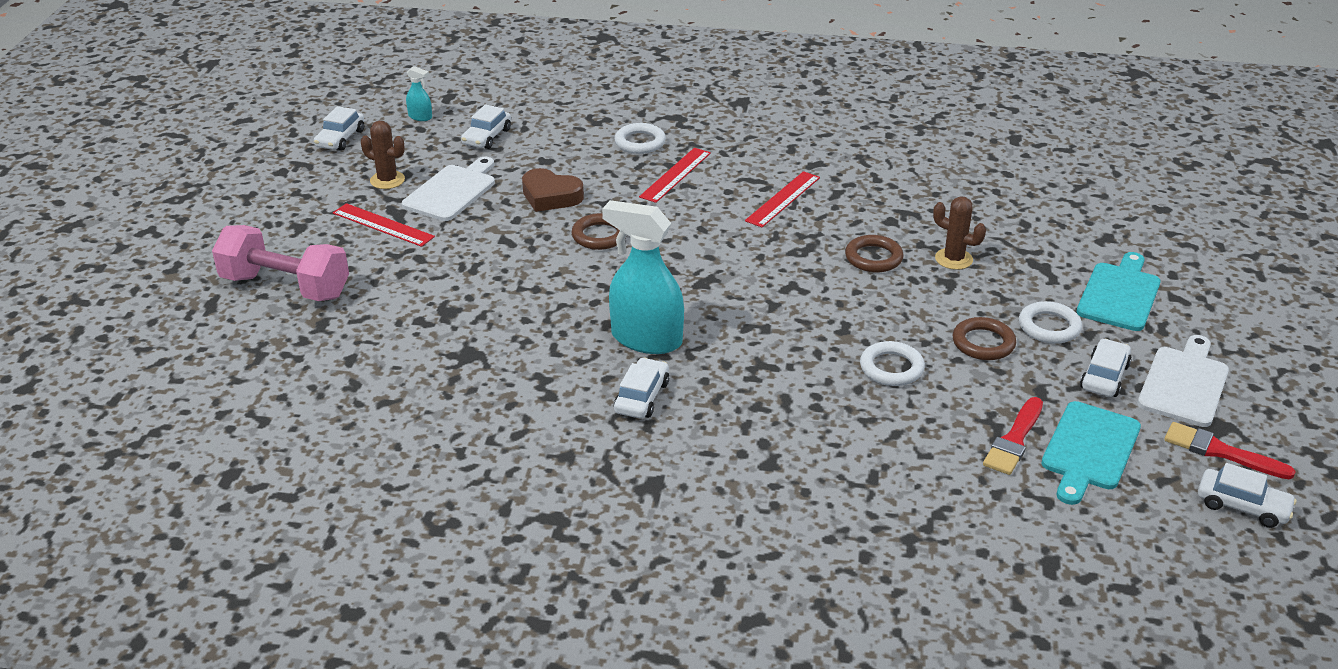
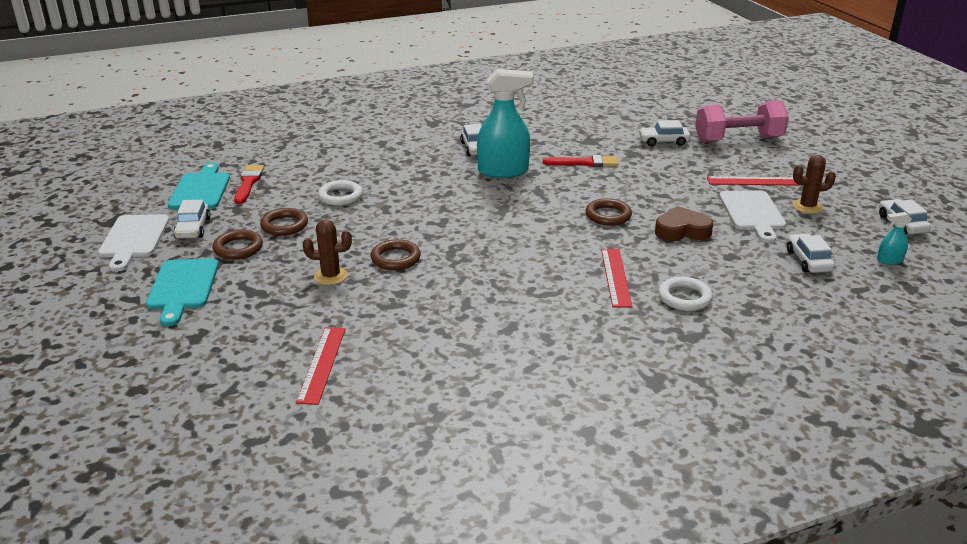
camera: 150 degrees right, 5 degrees down
red ruler [745,171,820,227] -> red ruler moved to [296,327,345,405]
white ring [1019,301,1082,344] -> brown ring [213,230,263,260]
red brush [1164,422,1296,479] -> red brush moved to [543,155,618,167]
white car [1198,463,1297,528] -> white car moved to [639,120,690,146]

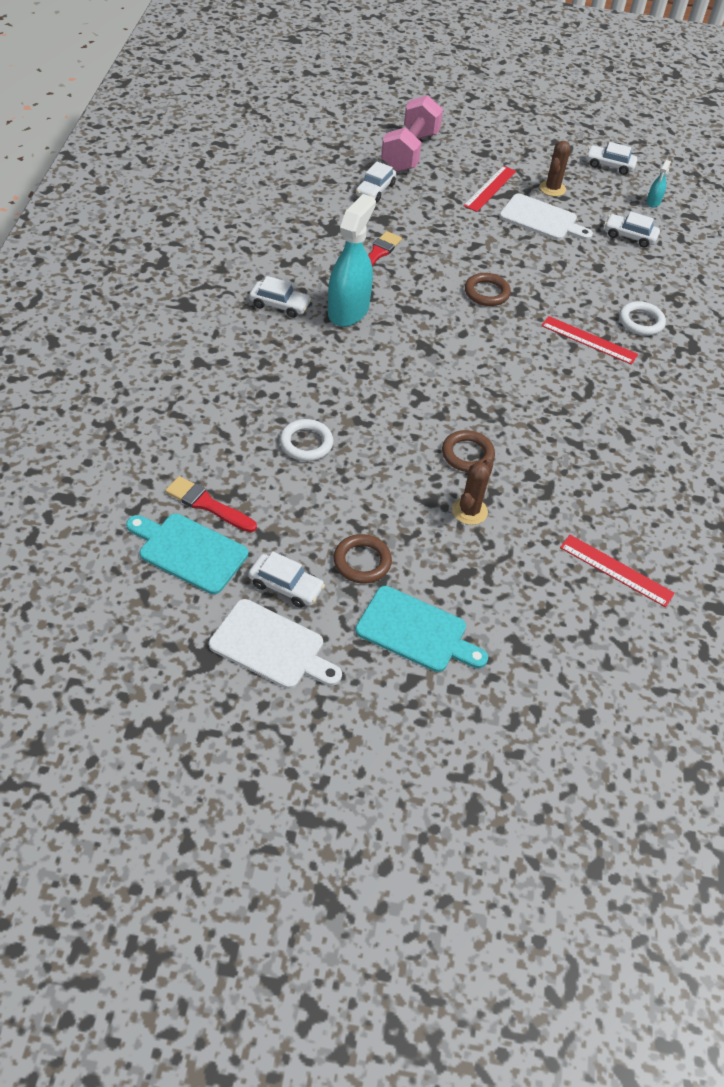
camera: 65 degrees left, 20 degrees up
brown ring [260,208,308,236] -> none
brown heart [655,206,713,241] -> none

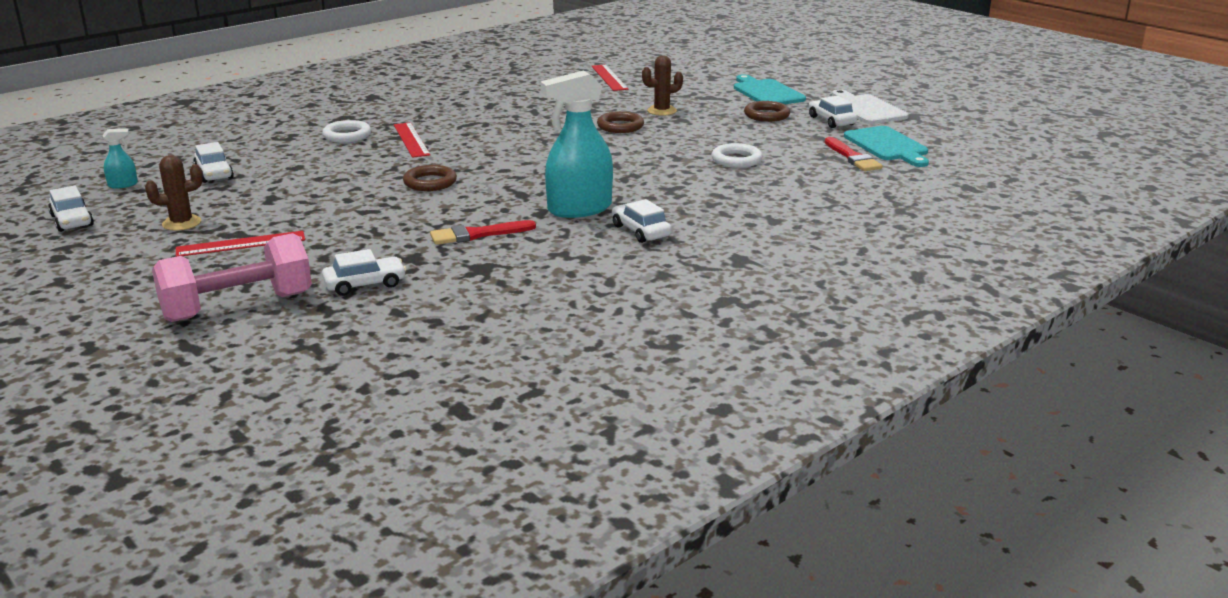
camera: 135 degrees left, 25 degrees down
white cutting board [499,193,593,240] -> none

